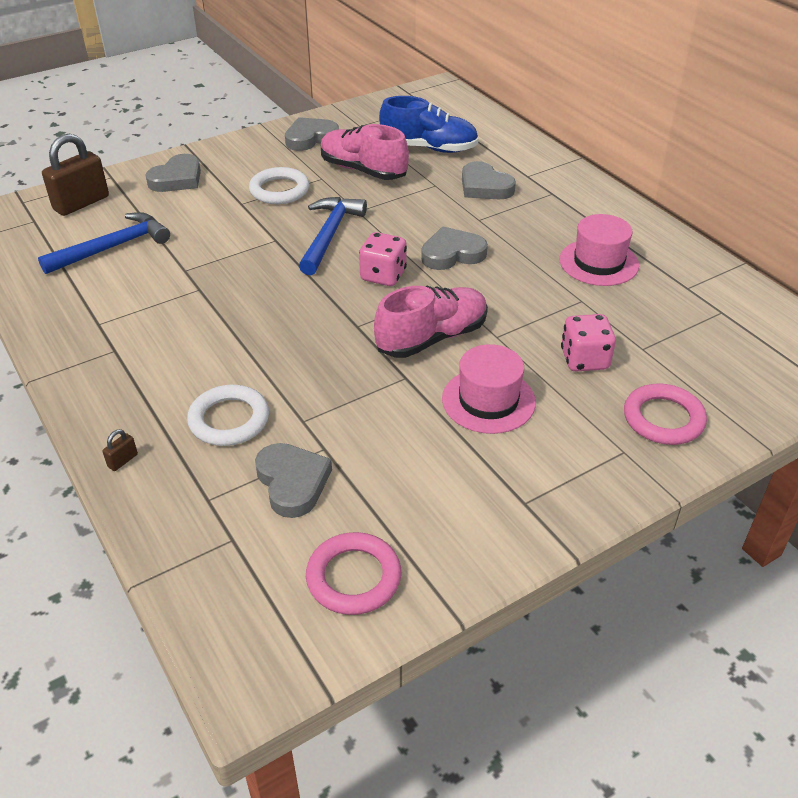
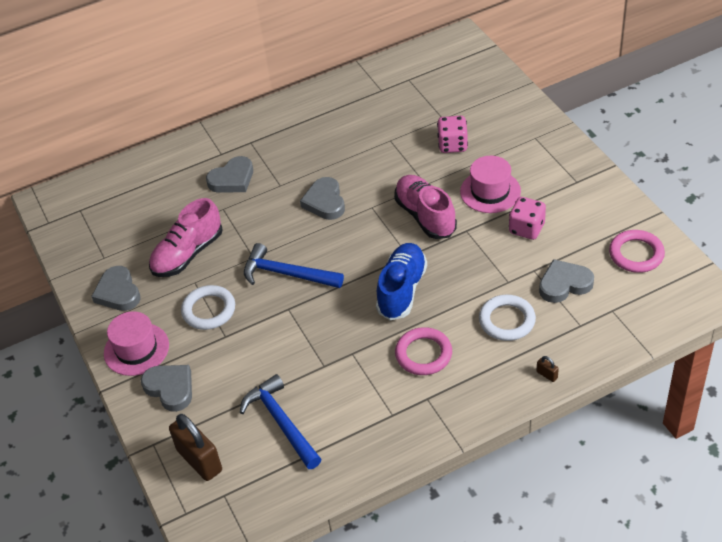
camera: 80 degrees left, 5 degrees up
pink dice [359,232,407,286] -> pink dice moved to [509,197,546,240]
blue shoe [379,96,479,153] -> blue shoe moved to [376,243,427,320]
pink hat [559,214,639,286] -> pink hat moved to [104,311,169,376]
pink ring [624,384,707,445] -> pink ring moved to [395,327,452,375]

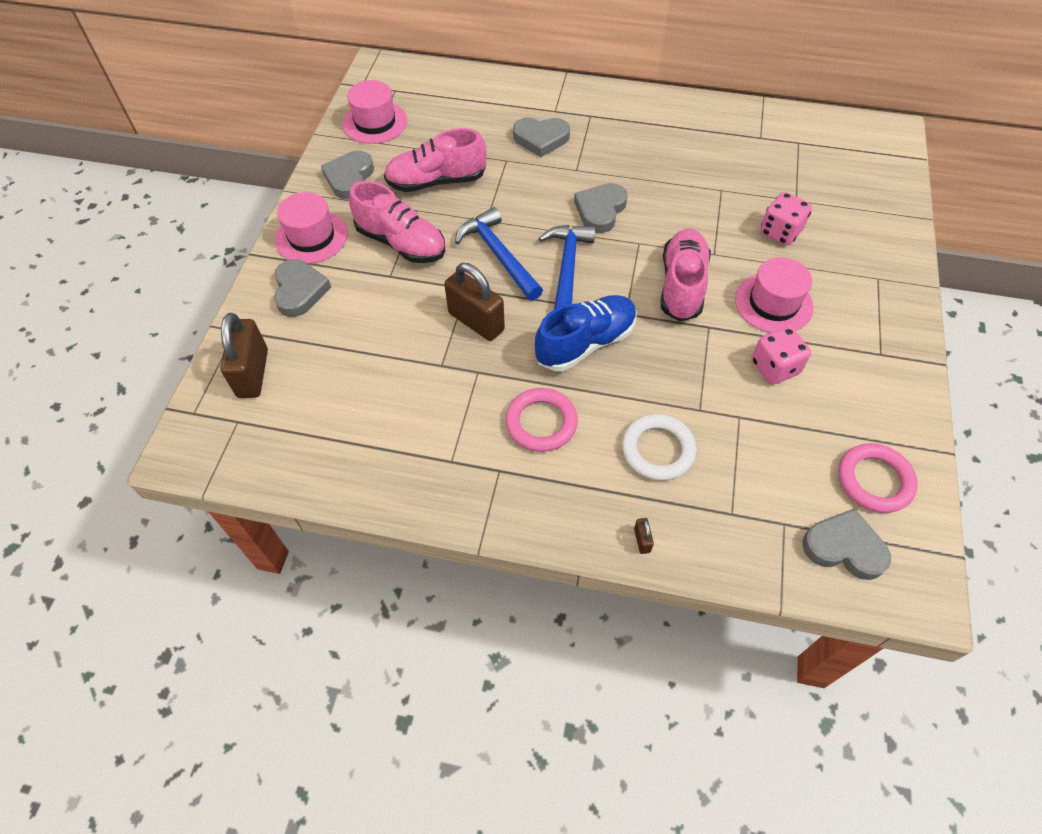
camera: 35 degrees right, 10 degrees up
white ring [181,285,235,330] -> pink shoe [349,181,445,263]
blue hammer [240,374,321,469] -> blue hammer moved to [539,225,596,309]
grey heart [539,259,594,303] -> grey heart moved to [803,508,891,580]
none -> pink hat [343,80,407,144]
none -> brown padlock [444,263,505,341]

